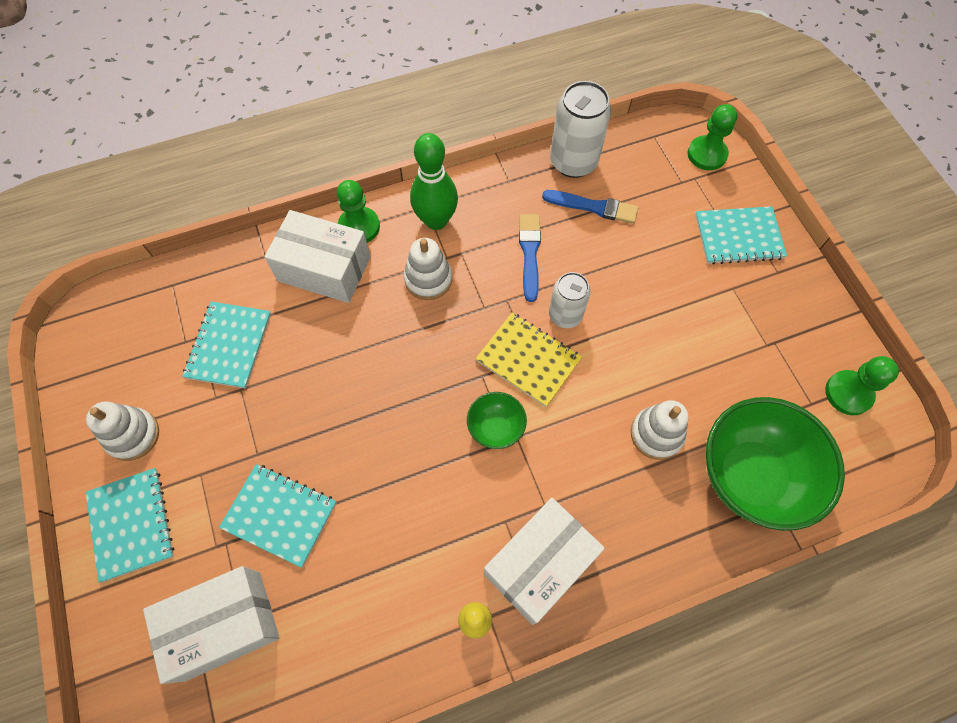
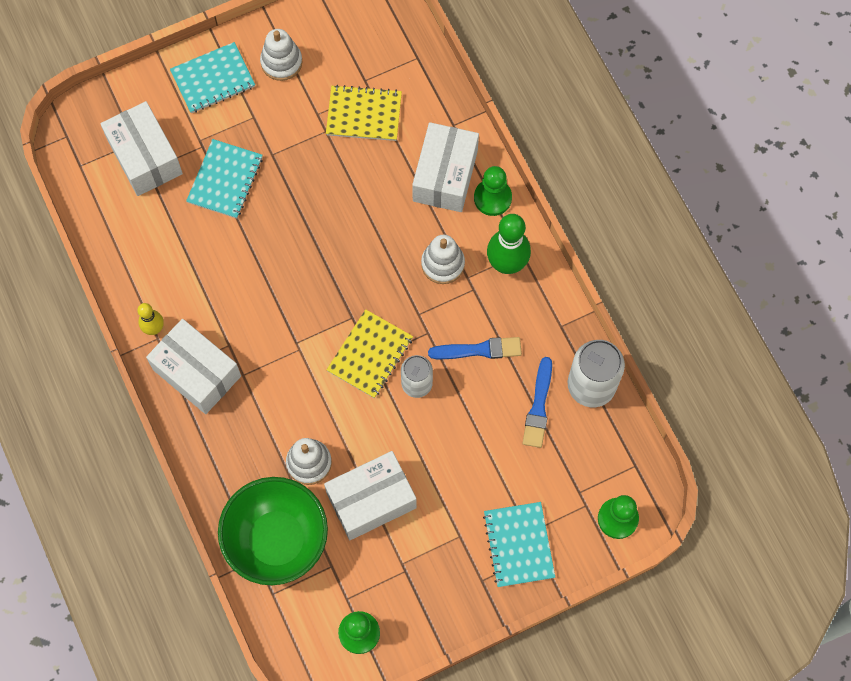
camera: 85 degrees right, 5 degrees up
turquoise notebook [182,301,271,389] -> yellow notebook [326,85,402,141]
green bowl [467,392,527,449] -> none
none -> white box [324,451,417,540]

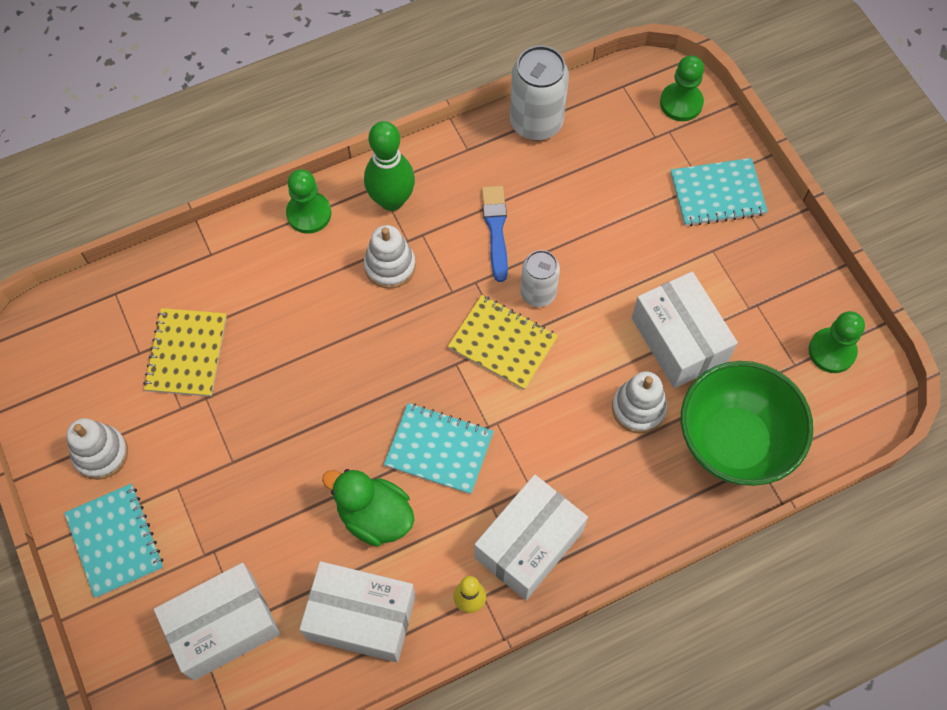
camera: 90 degrees left, 5 degrees down
turquoise notebook [186,139,263,219] -> turquoise notebook moved to [384,403,494,494]
white box [412,122,479,212] -> white box moved to [299,561,415,662]
blue brush [522,357,552,448] -> none
none -> green duck [322,469,415,546]

